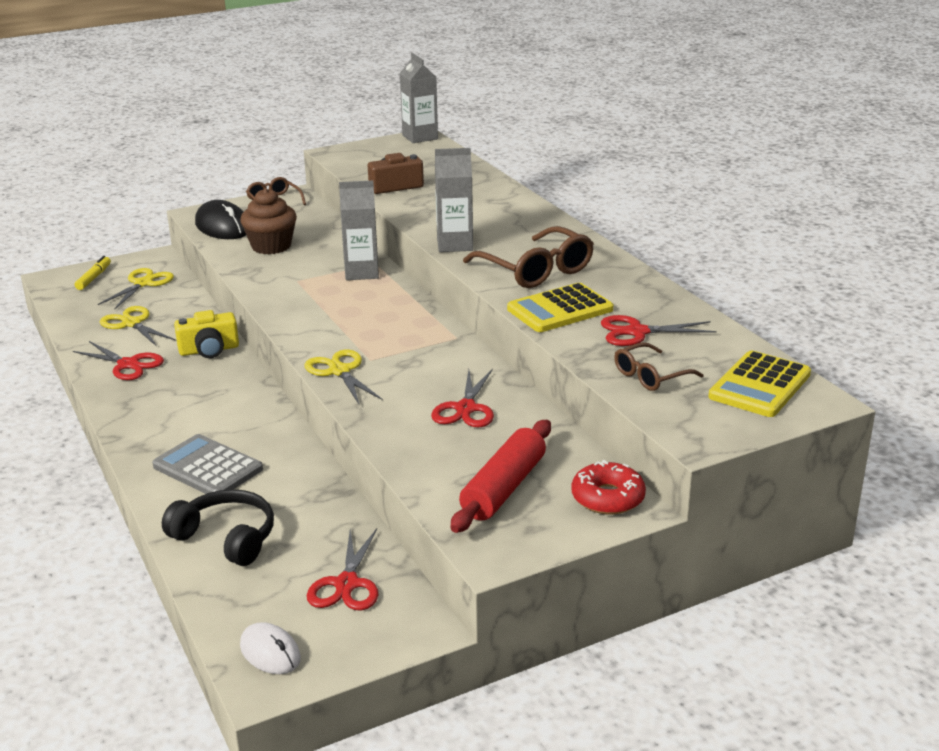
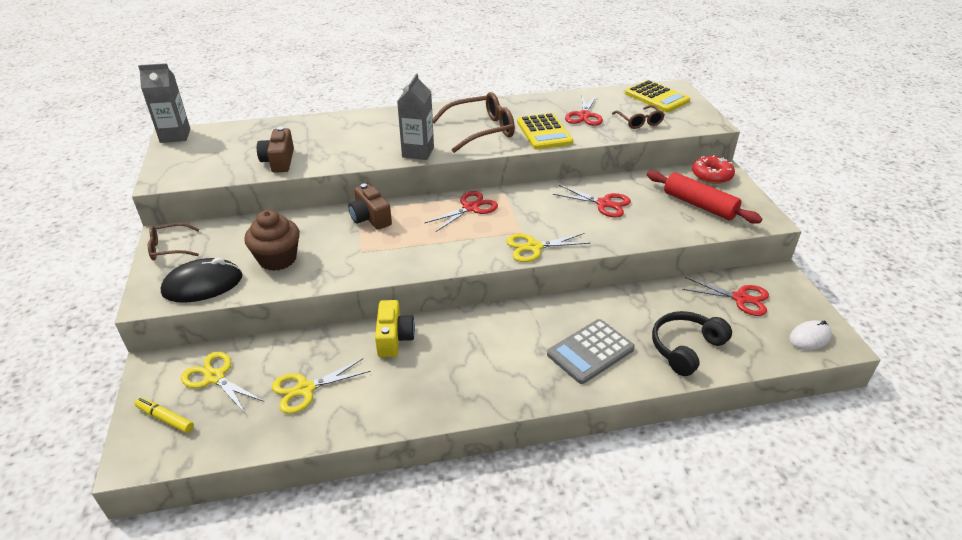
camera: 75 degrees left, 10 degrees up
red scissors [73,341,164,380] -> red scissors moved to [425,191,498,232]
grey carton [339,181,379,280] -> brown camera [348,183,392,230]

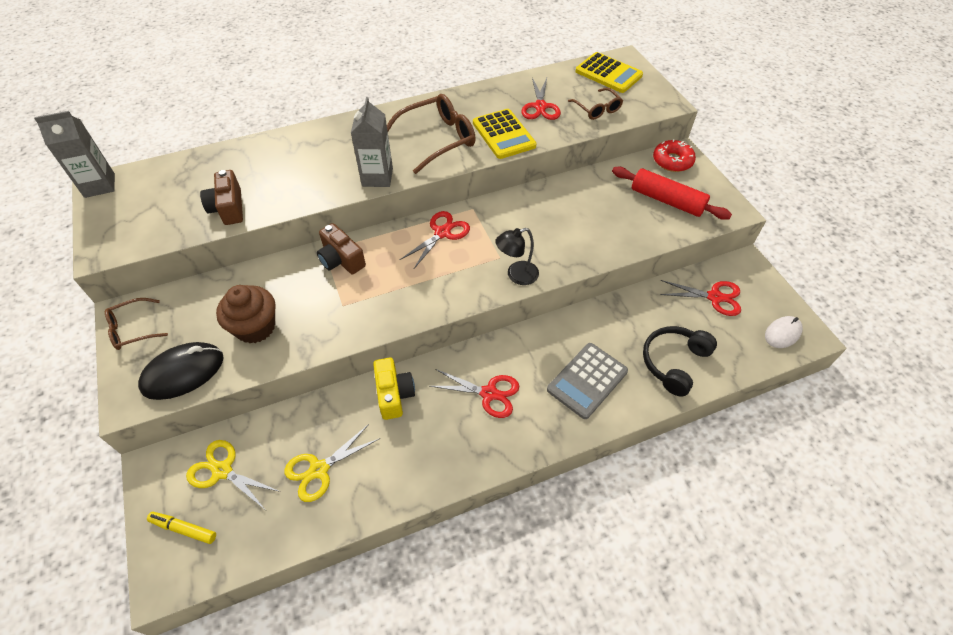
camera: 10 degrees left, 15 degrees up
yellow scissors [506,233,591,262] -> black lamp [495,228,539,285]
red scissors [553,185,631,218] -> red scissors moved to [430,369,519,418]

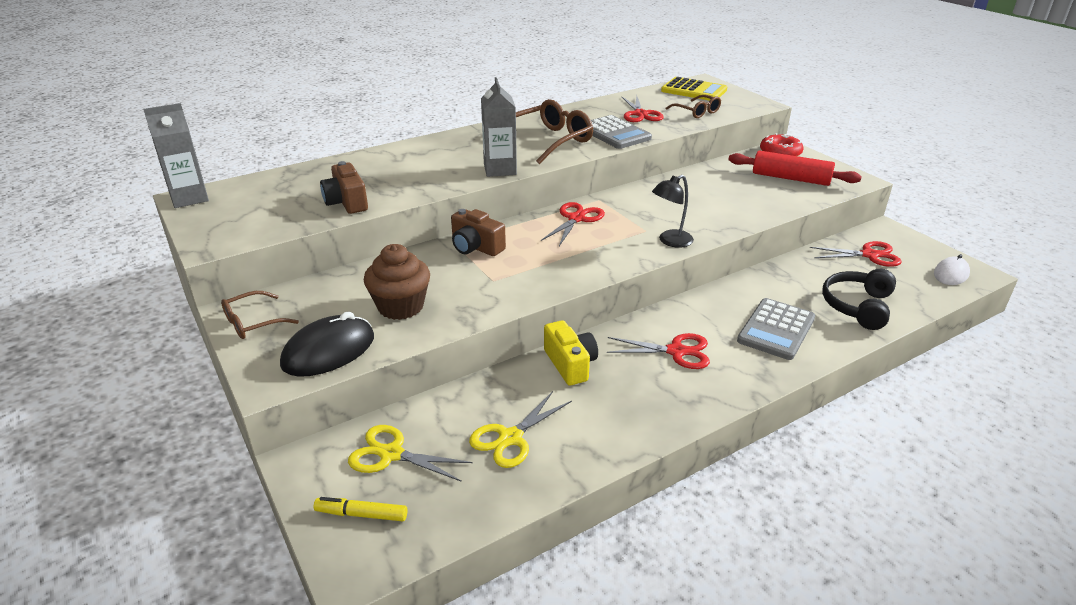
camera: 10 degrees left, 20 degrees down
yellow calculator [473,109,537,159] -> grey calculator [591,115,652,149]

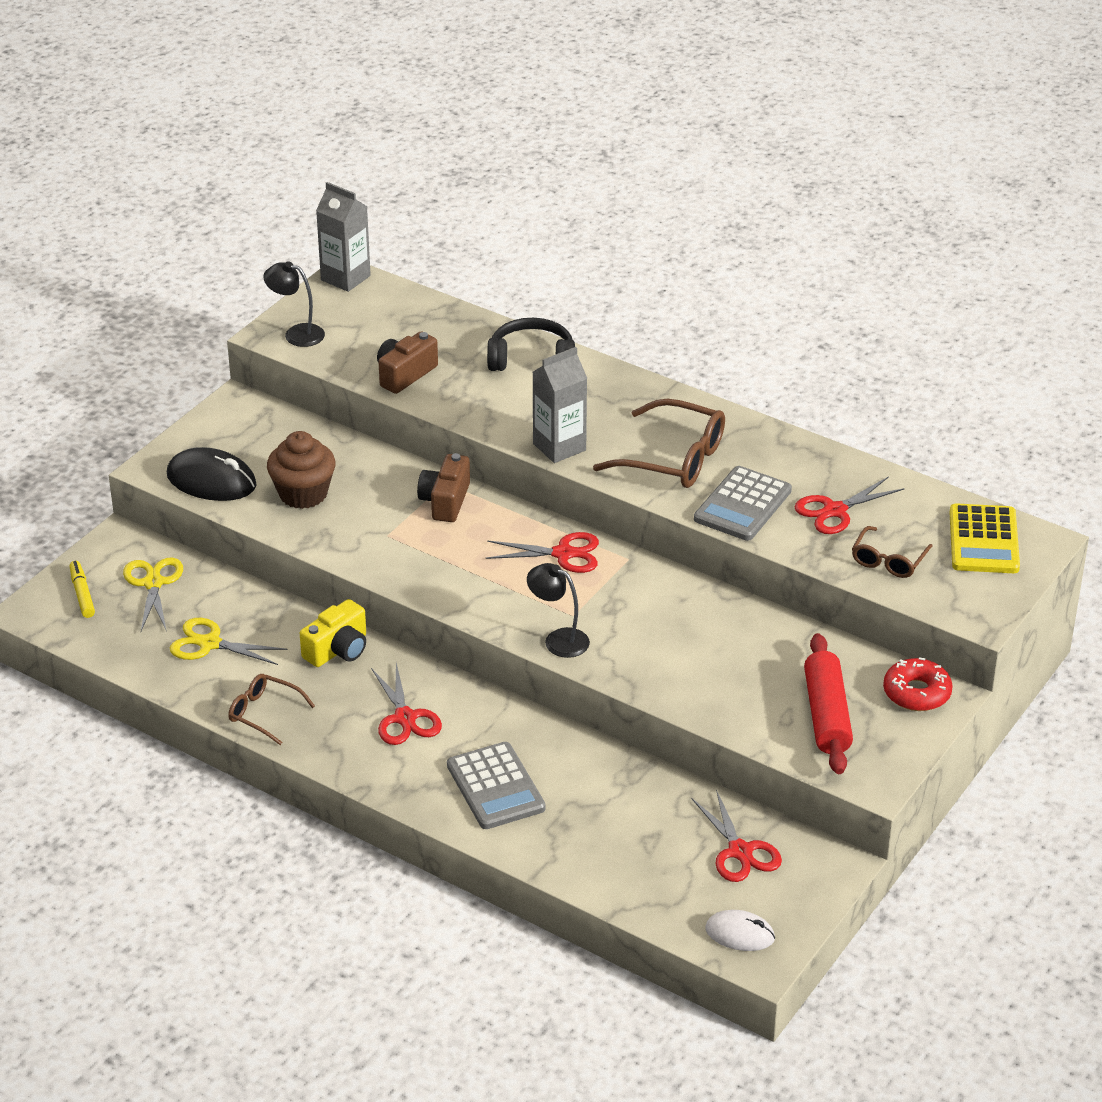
camera: 65 degrees right, 5 degrees up
brown glasses [221,291,299,339] -> brown glasses moved to [228,674,315,745]
grey calculator [737,298,815,360] -> grey calculator turned 120 degrees counterclockwise [447,742,545,829]
black headphones [822,269,896,330] -> black headphones moved to [487,318,575,371]
none -> black lamp [263,261,325,347]

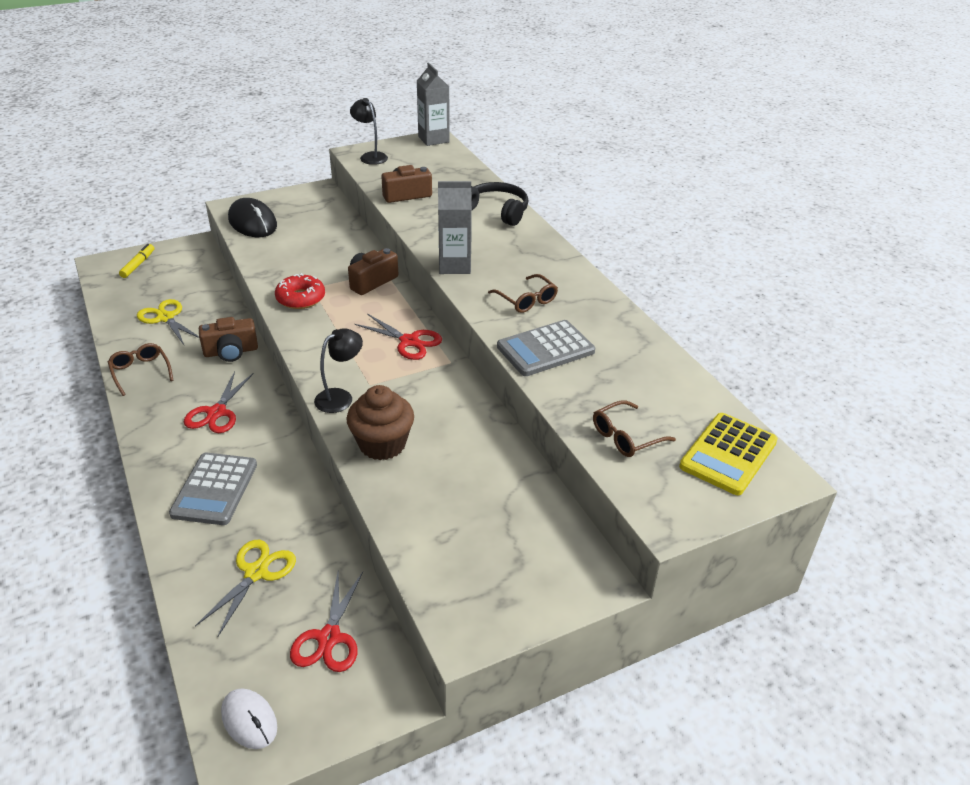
camera: 30 degrees right, 0 degrees up
yellow scissors [123,558,183,631] -> yellow scissors moved to [195,540,296,637]
brown cupcake [267,431,336,509] -> brown cupcake moved to [346,385,414,460]
yellow camera [300,599,366,667] -> brown camera [199,317,258,362]
black lamp [527,563,590,658] -> black lamp turned 75 degrees clockwise [314,328,363,413]
brown glasses [593,399,725,488] -> brown glasses [488,274,558,313], size x0.58
red scissors [794,476,905,534] -> none
red rolling pin [804,633,853,774] -> none
red donut [883,658,953,711] -> red donut moved to [275,273,325,309]

